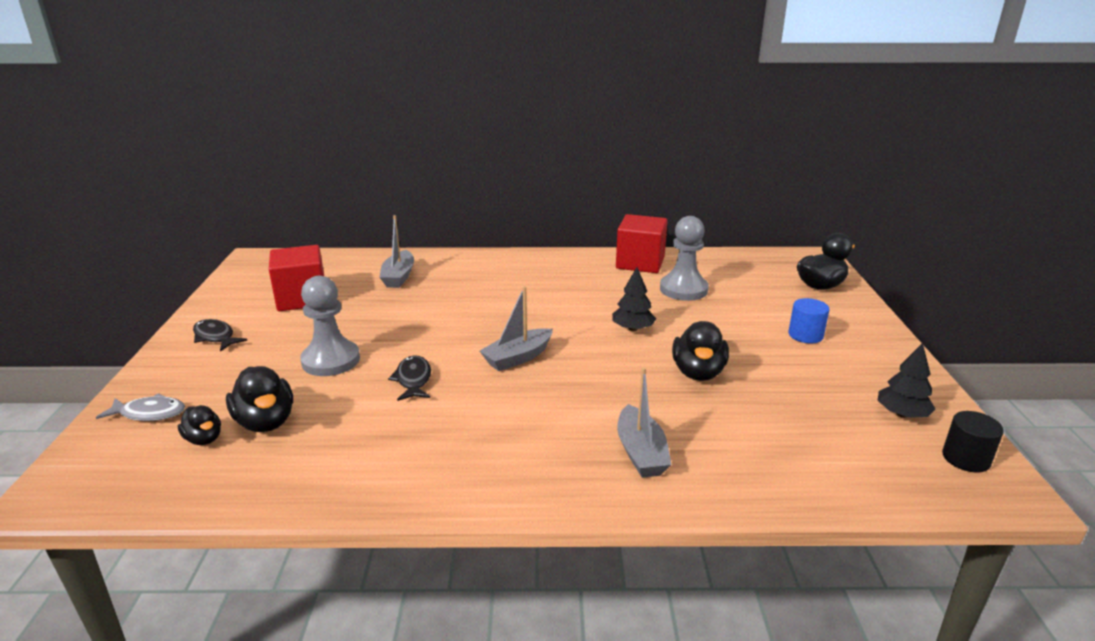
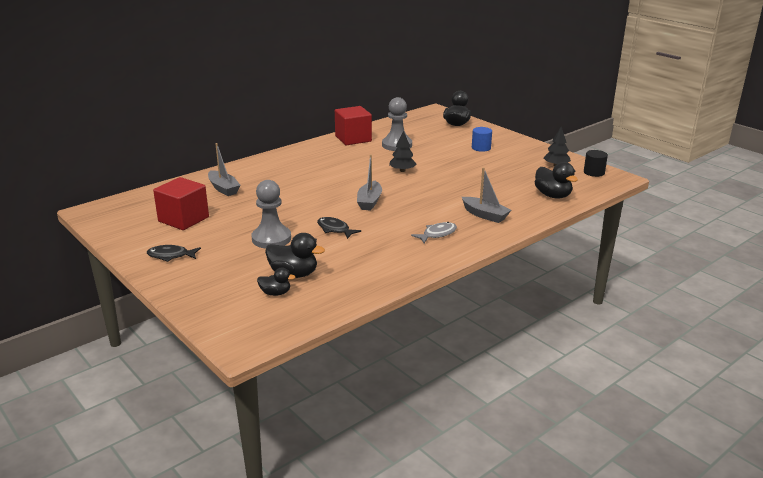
camera: 40 degrees left, 0 degrees up
grey fish [96,393,185,421] -> grey fish moved to [411,222,457,243]
black duck [672,321,729,381] -> black duck moved to [535,162,578,199]

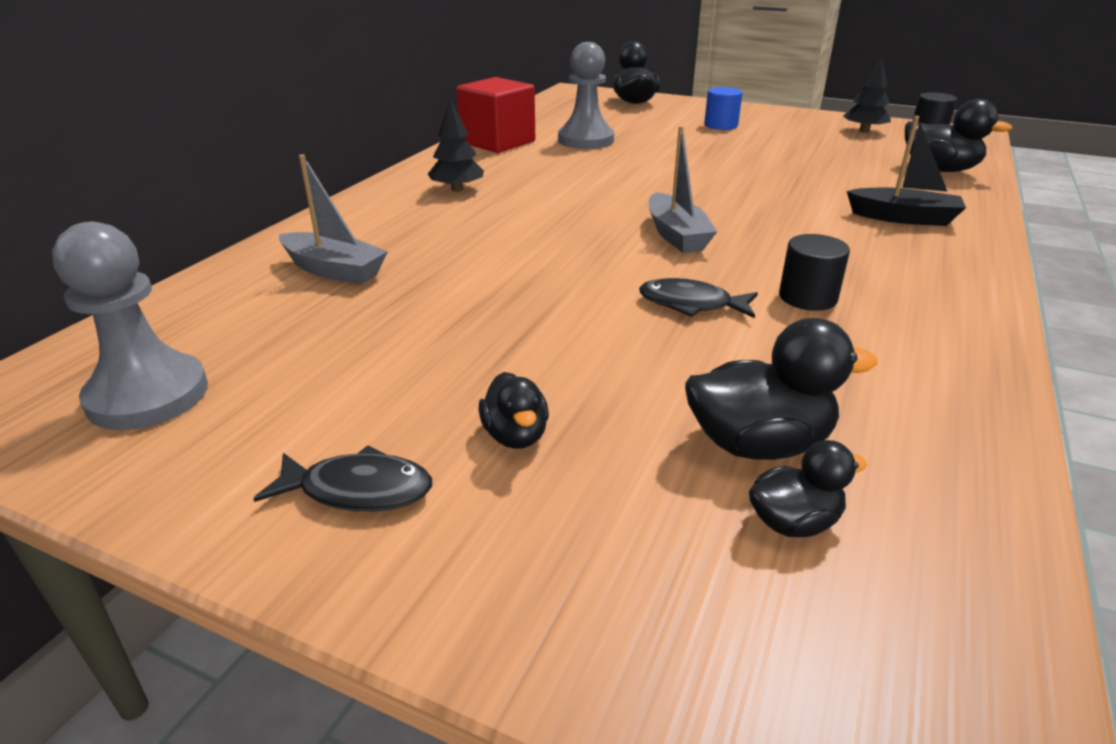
camera: 25 degrees left, 5 degrees up
black fish [147,245,201,262] -> black fish turned 150 degrees counterclockwise [253,445,432,511]
red cube [153,177,209,230] -> none
grey pawn [252,180,291,249] -> grey pawn moved to [52,222,208,430]
black tree [389,131,416,172] -> black tree moved to [428,99,484,192]
grey fish [411,222,457,243] -> none
grey boat [462,167,511,223] -> black boat [847,116,966,226]
none -> black duck [478,372,549,449]
none -> black cylinder [779,234,850,311]

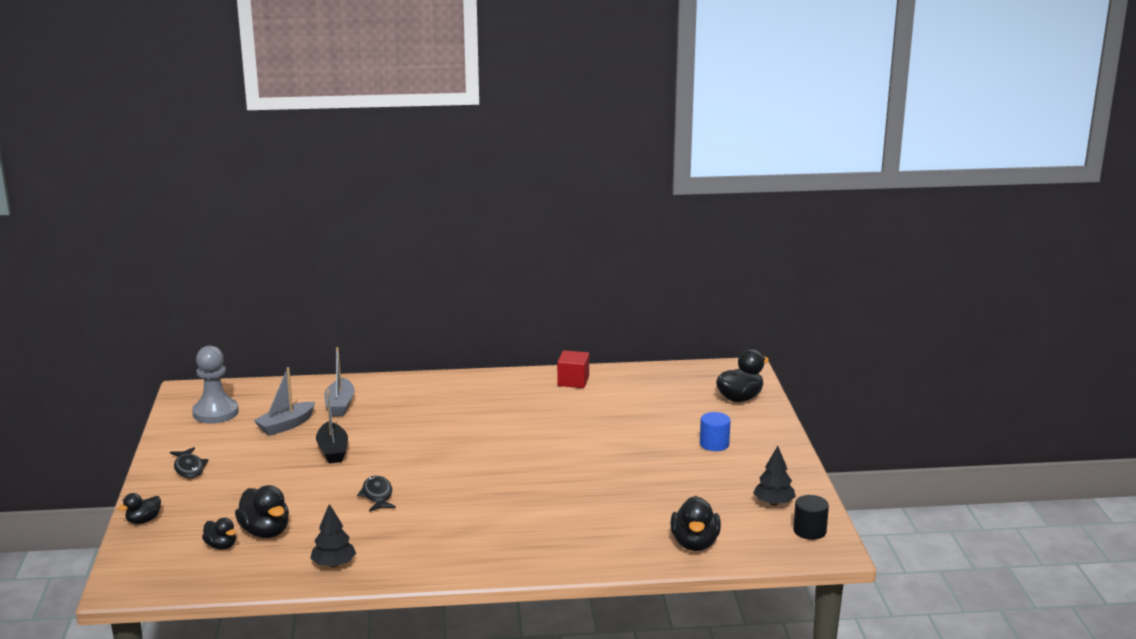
camera: 60 degrees right, 10 degrees down
black tree [428,99,484,192] -> black tree moved to [310,504,356,567]
red cube [456,77,535,153] -> red cube [557,350,589,388], size x0.66
black duck [478,372,549,449] -> black duck moved to [118,493,161,524]
grey pawn [558,42,614,149] -> none
grey boat [649,126,717,253] -> grey boat moved to [254,367,315,436]
black cylinder [779,234,850,311] -> none
black boat [847,116,966,226] -> black boat moved to [316,390,348,464]

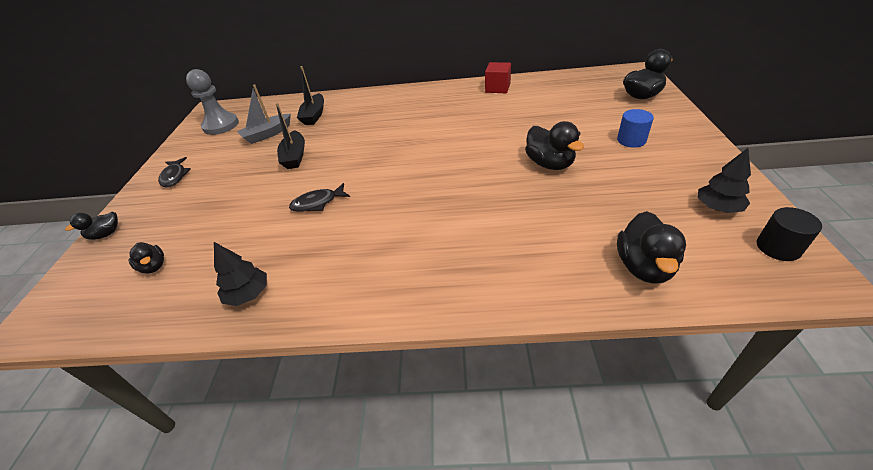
camera: 10 degrees right, 20 degrees up
black duck [235,485,289,538] -> black duck moved to [525,121,584,170]
grey boat [324,347,355,416] -> black boat [297,66,324,125]
black fish [357,476,396,512] -> black fish turned 105 degrees counterclockwise [289,183,350,212]

